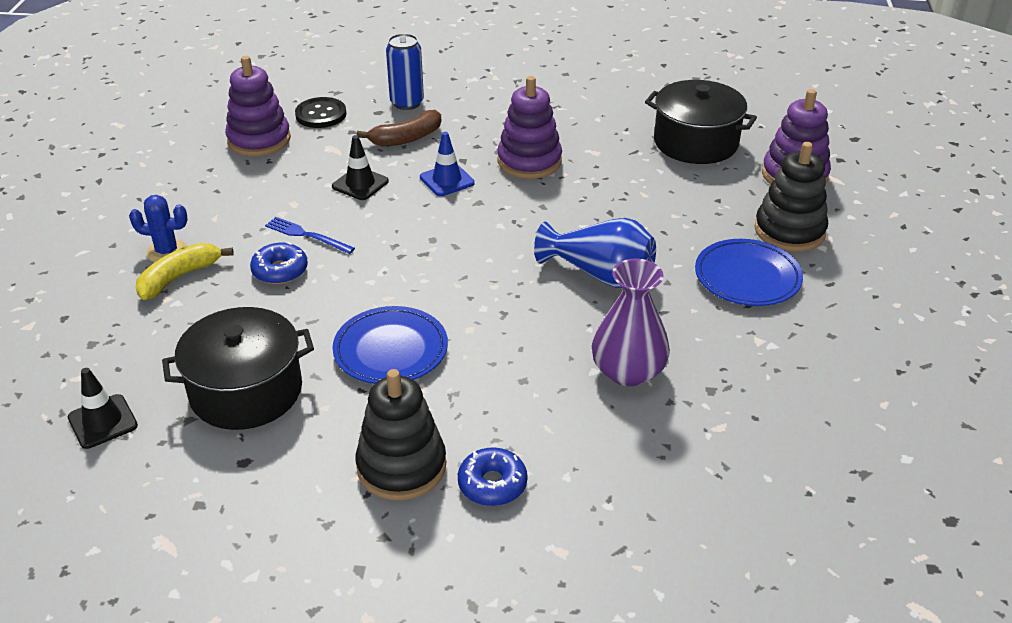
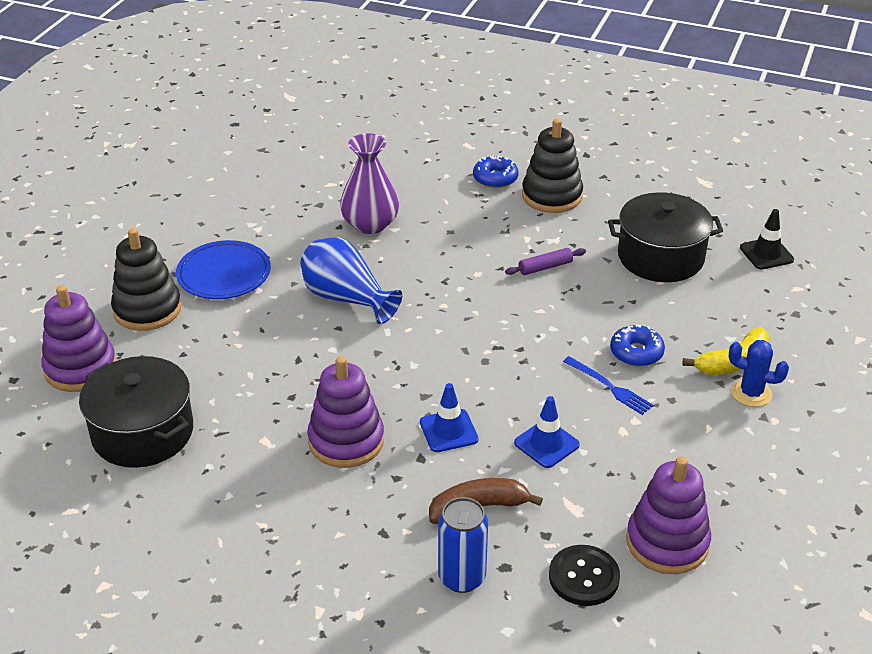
camera: 165 degrees left, 0 degrees up
black traffic cone [332,135,389,200] -> blue traffic cone [514,396,580,468]
blue plate [332,306,448,384] -> purple rolling pin [505,248,586,275]

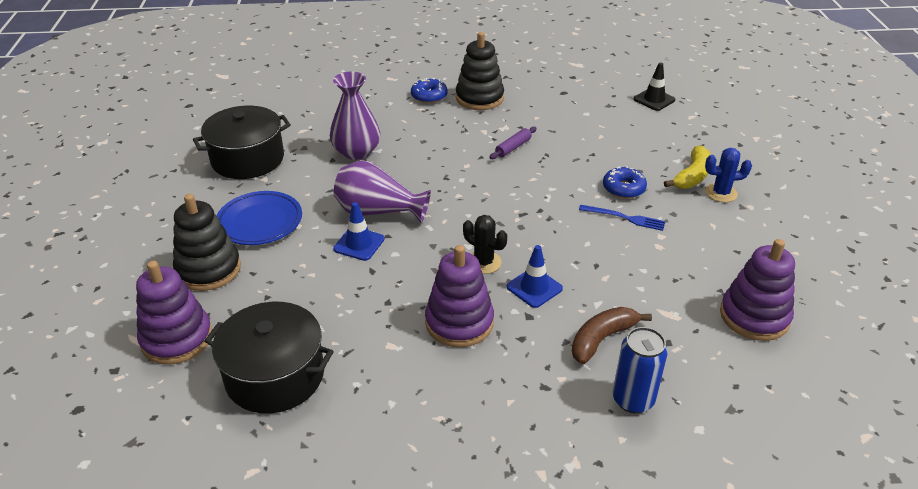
camera: 25 degrees left, 0 degrees up
blue vase [300,237,402,324] -> purple vase [333,160,431,223]
blue traffic cone [514,396,580,468] -> blue traffic cone moved to [333,202,384,261]
black button [549,545,620,606] -> none
black pot [608,192,723,282] -> black pot moved to [193,106,291,179]
none -> black cactus [463,215,507,274]

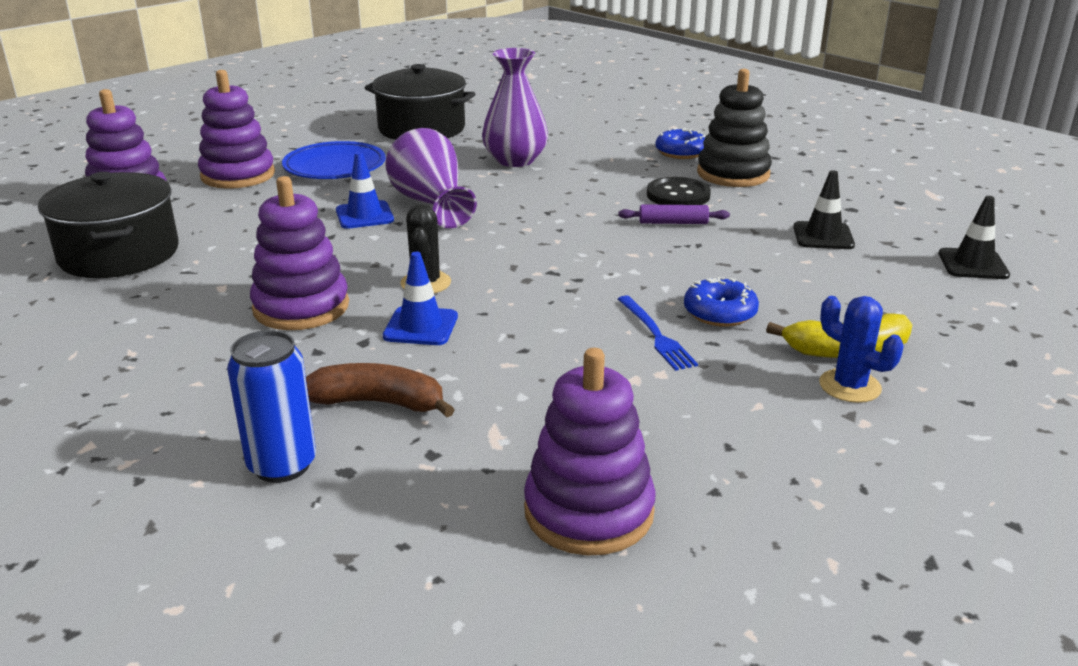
camera: 50 degrees right, 10 degrees down
black stacking toy [173,194,241,291] -> purple stacking toy [198,70,275,189]
none -> black button [647,177,711,205]
none -> black traffic cone [793,170,855,249]

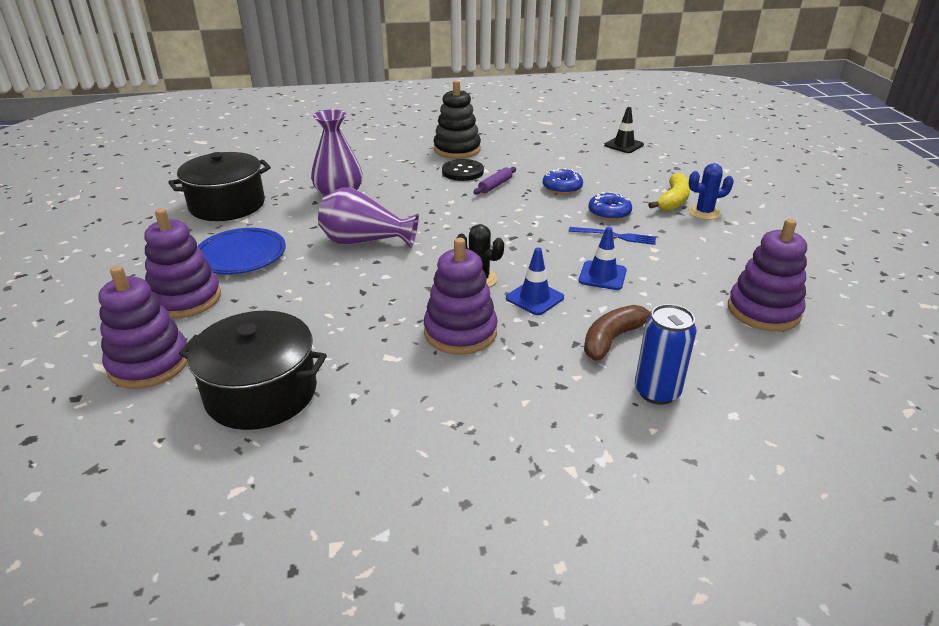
camera: 55 degrees left, 5 degrees up
blue traffic cone [336,152,394,229] -> blue traffic cone moved to [579,227,627,290]
blue donut [655,128,706,159] -> blue donut moved to [543,168,583,194]
black traffic cone [793,170,855,249] -> none

